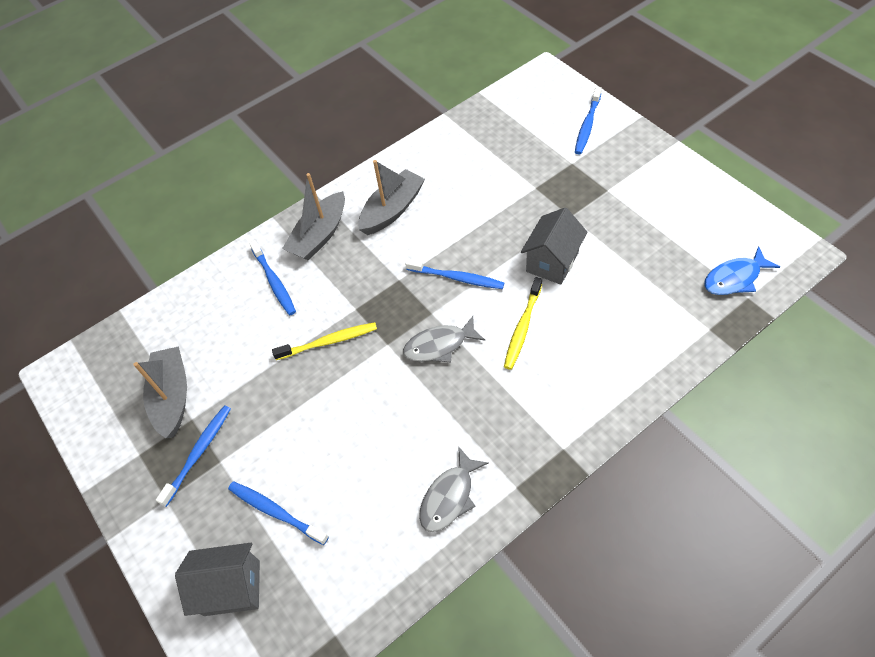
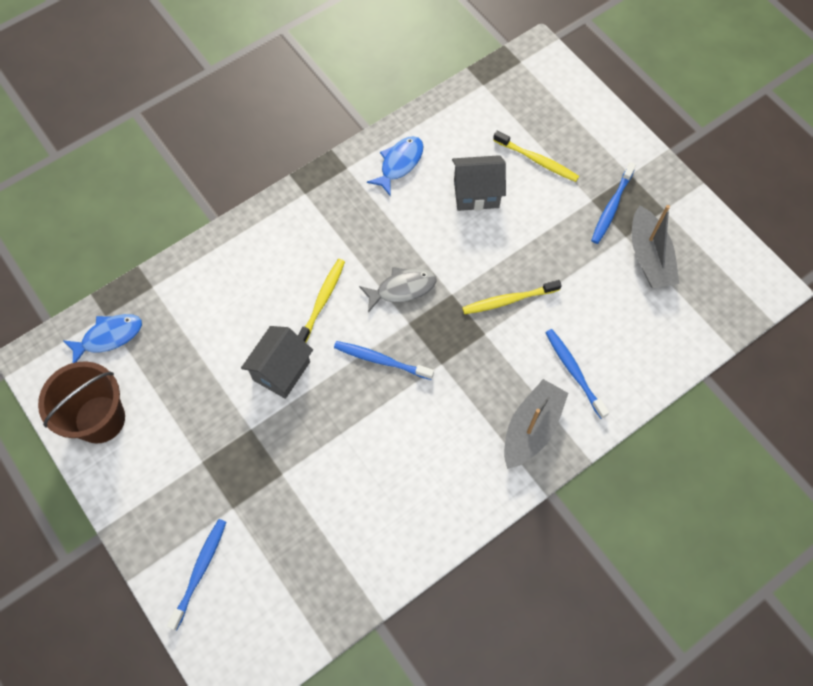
camera: 175 degrees right, 10 degrees up
grey house [175,543,260,616] -> grey house moved to [452,155,506,211]
blue toothbrush [228,481,329,545] -> yellow toothbrush [493,131,579,182]
grey boat [358,160,425,235] -> none
grey fish [419,446,489,532] -> blue fish [367,136,423,195]
none -> brown bucket [38,361,125,443]

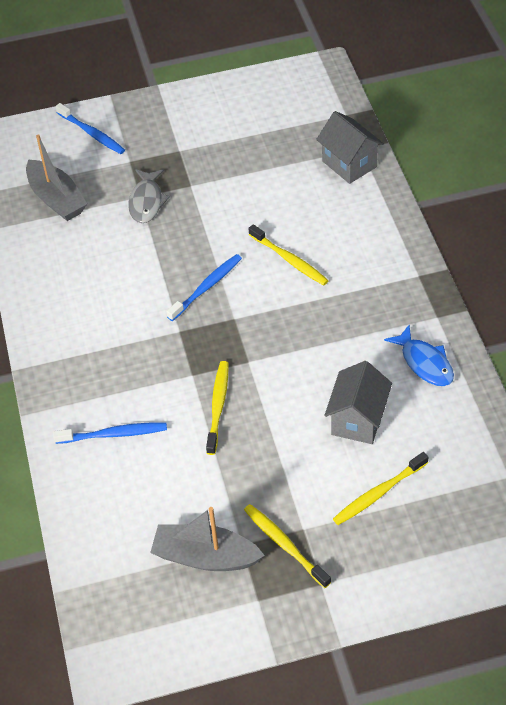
camera: 115 degrees right, 15 degrees down
brown bucket [38,361,125,443] -> none
blue fish [63,314,142,363] -> none
grey house [241,326,313,399] -> grey house moved to [316,111,384,184]
grey fish [359,267,437,313] -> grey fish moved to [128,169,170,223]
grey boat [504,379,568,469] -> grey boat moved to [26,134,87,221]
blue toothbrush [591,162,636,244] -> yellow toothbrush [244,504,331,588]

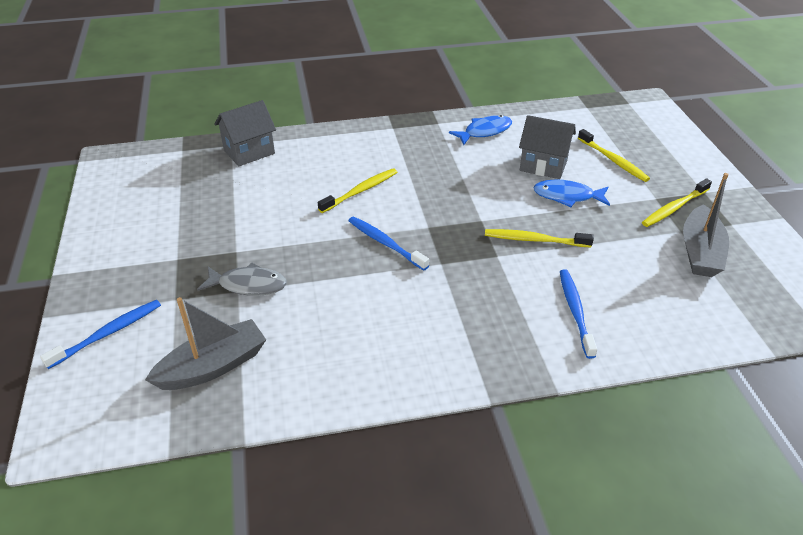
camera: 90 degrees left, 10 degrees down
none -> blue fish [533,180,610,207]

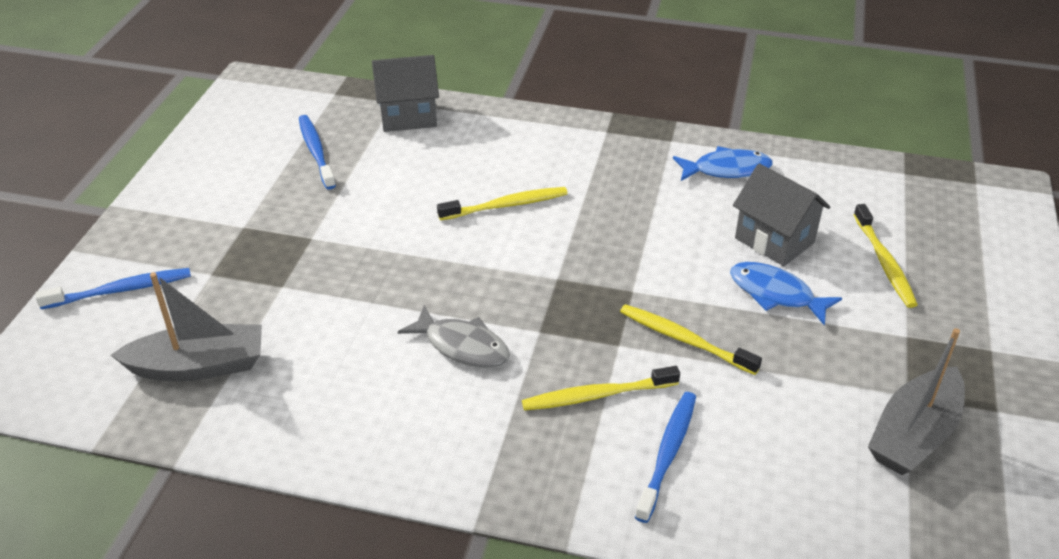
camera: 25 degrees right, 0 degrees up
grey fish [197,263,287,296] -> grey fish moved to [398,306,510,368]
blue toothbrush [348,216,429,270] -> blue toothbrush moved to [299,115,336,190]
yellow toothbrush [642,178,712,227] -> yellow toothbrush moved to [522,366,680,411]

